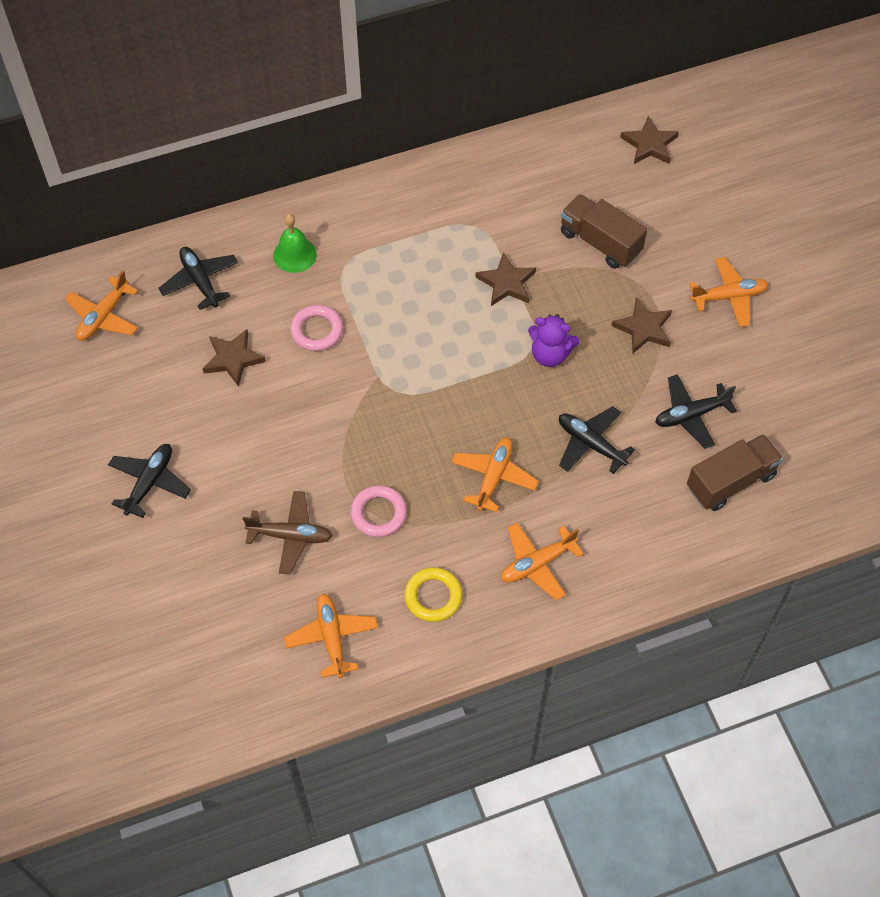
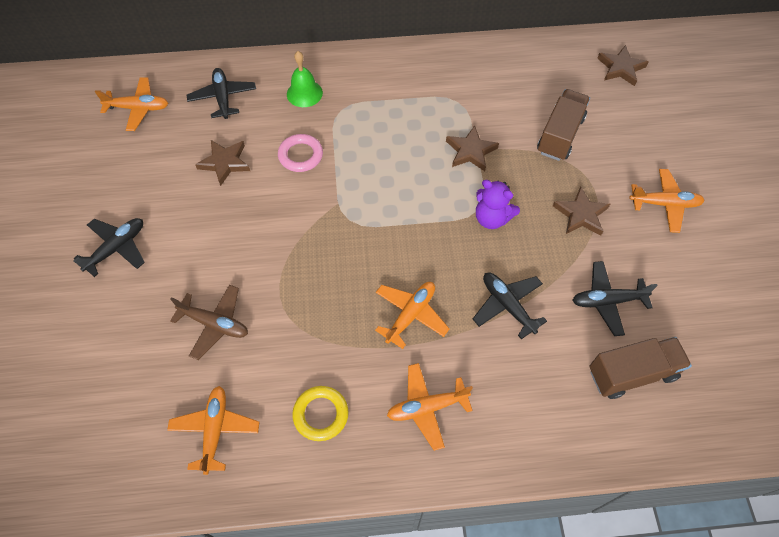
camera: 15 degrees right, 0 degrees up
orange plane [64,270,138,341] -> orange plane turned 135 degrees counterclockwise [95,77,168,131]
pink ring [350,485,407,537] -> none
brown truck [561,194,647,269] -> brown truck turned 60 degrees clockwise [537,89,590,161]

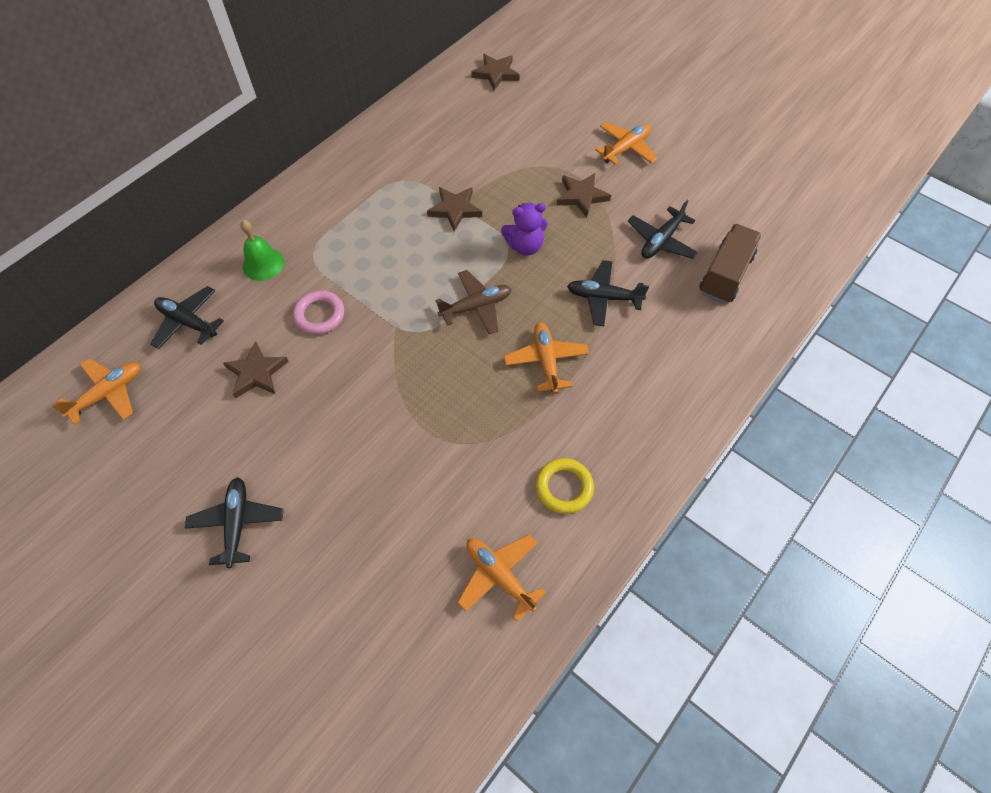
camera: 45 degrees left, 0 degrees up
brown plane [170,285,248,360] -> brown plane moved to [435,270,511,334]
orange plane [387,363,473,451] -> none
brown truck [537,89,590,161] -> none

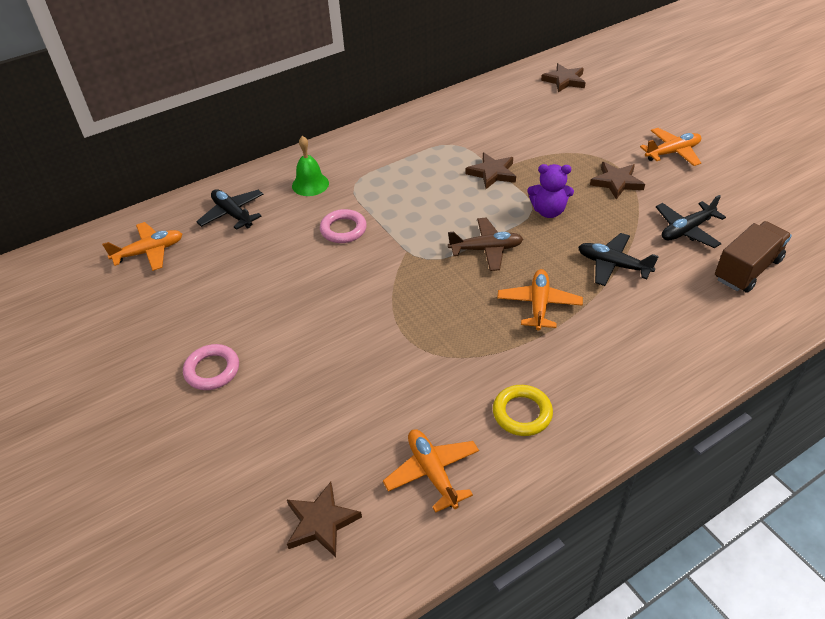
camera: 20 degrees right, 15 degrees down
black plane [185,477,283,568] -> pink ring [183,344,239,390]
brown star [223,341,289,398] -> brown star moved to [287,482,362,557]

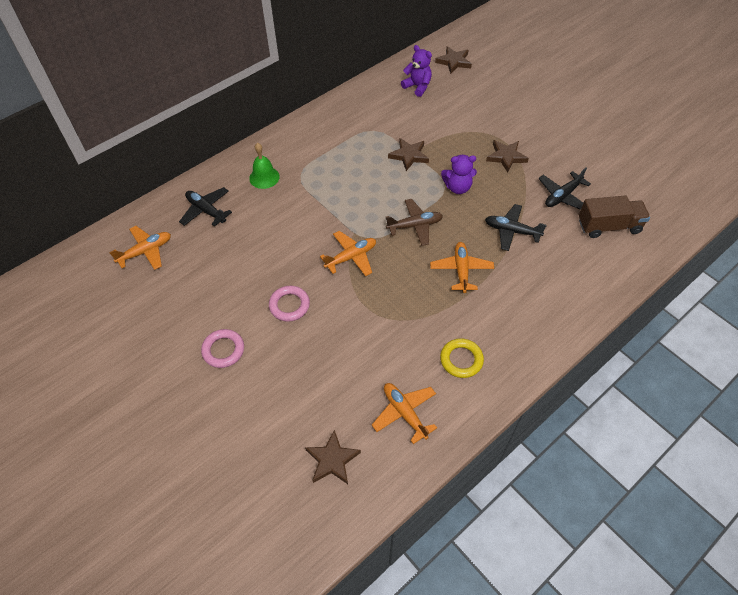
camera: 10 degrees left, 10 degrees up
pink ring [320,209,367,243] -> pink ring moved to [269,286,310,322]
orange plane [640,128,701,166] -> orange plane moved to [320,231,376,276]
brown truck [715,221,792,293] -> brown truck turned 45 degrees clockwise [579,195,650,238]
none -> purple teddy bear [401,45,432,97]

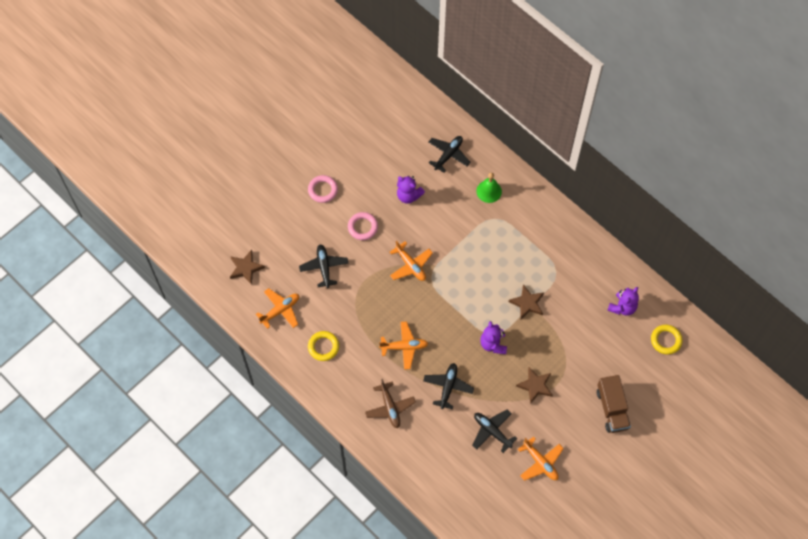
camera: 85 degrees right, 10 degrees up
orange plane [109,226,171,270] -> orange plane moved to [518,436,564,481]
brown plane [386,199,443,246] -> brown plane moved to [365,379,416,428]
brown star [435,46,472,74] -> yellow ring [651,325,683,354]
brown truck [579,195,650,238] -> brown truck moved to [597,375,631,433]
none -> black plane [299,244,349,288]
none -> purple teddy bear [397,176,425,204]

